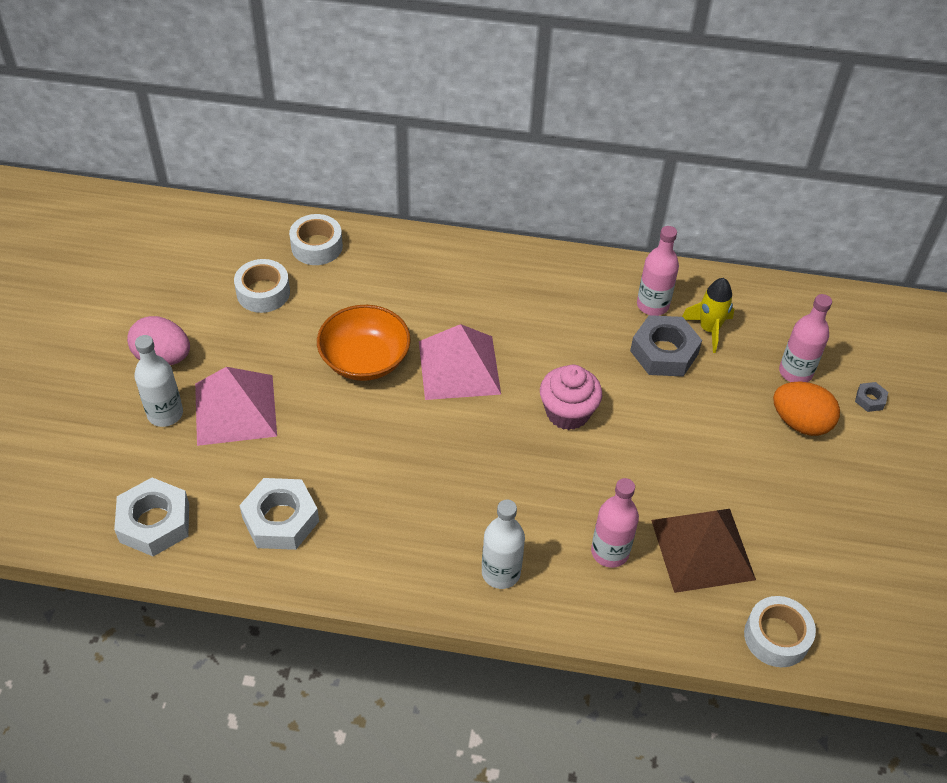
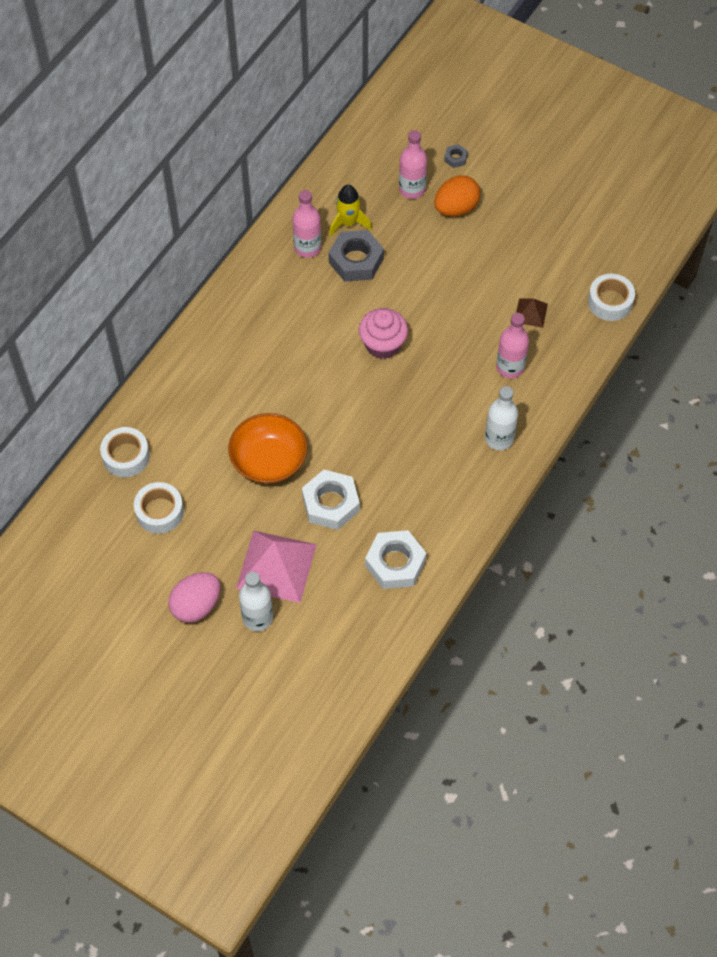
camera: 65 degrees left, 10 degrees up
white nut [114,477,189,556] -> white nut moved to [302,470,360,530]
pink pyramid [419,324,501,400] -> none
brown pyramid [651,509,756,593] -> brown pyramid [516,298,548,328], size x0.48

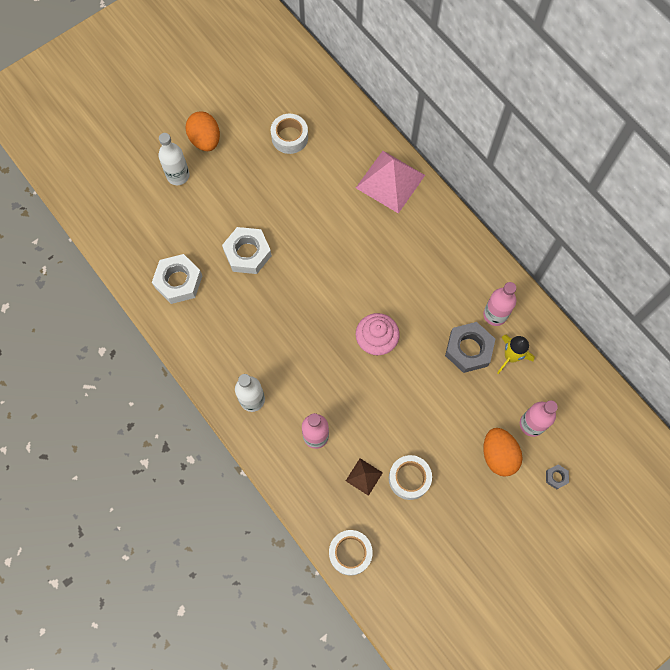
camera: 110 degrees right, 10 degrees up
white tape [100,427,150,477] -> white tape moved to [389,455,432,500]
pink egg [168,572,221,623] -> orange egg [185,112,220,151]
orange bowl [228,413,307,484] -> none
pink pyramid [236,531,317,603] -> pink pyramid moved to [356,151,425,213]

